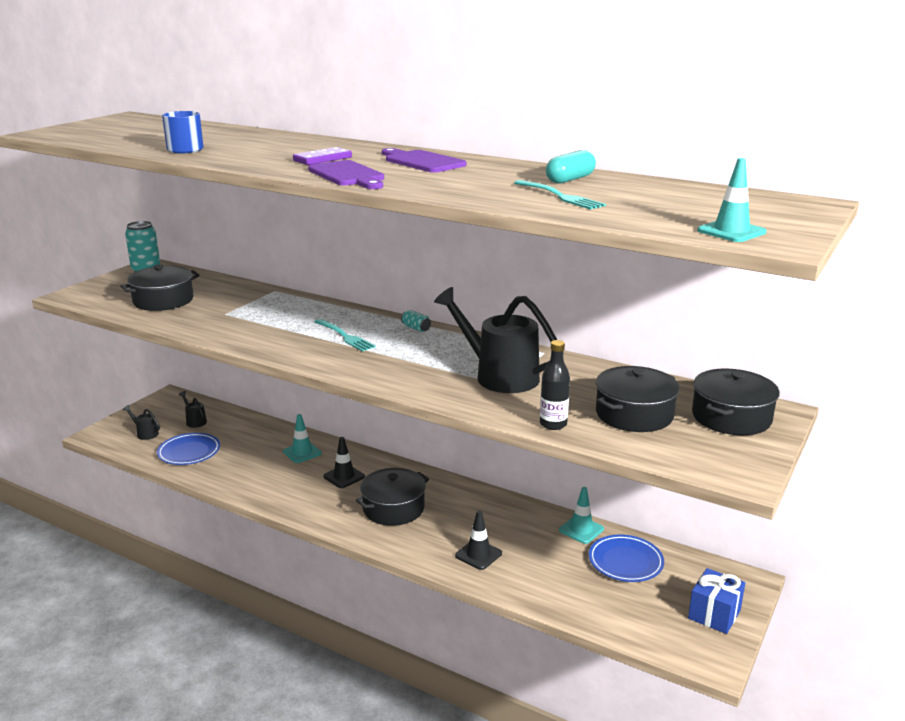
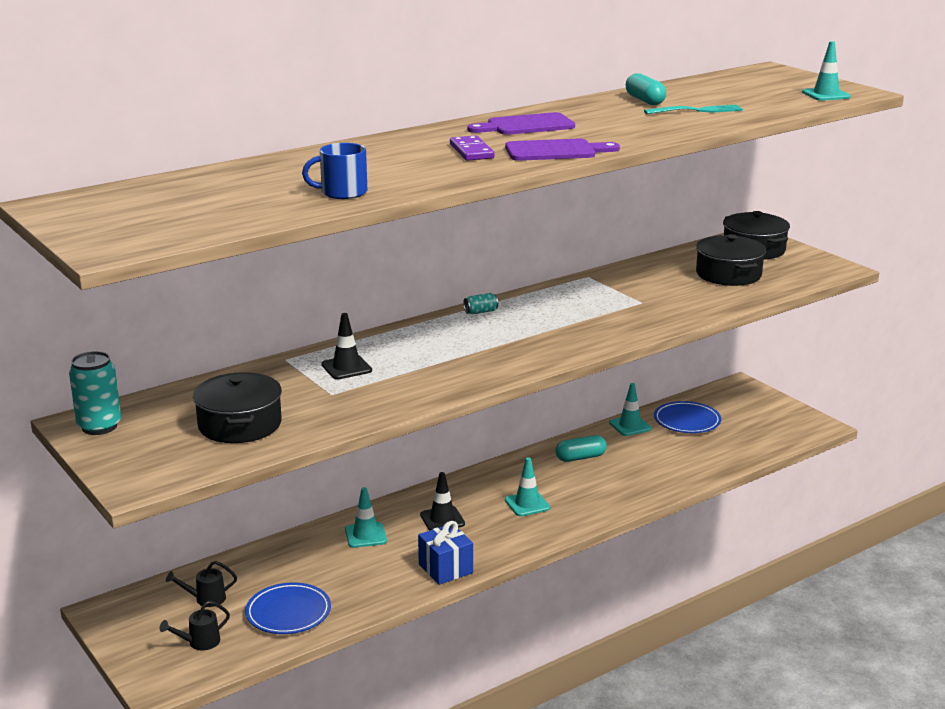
camera: 65 degrees left, 0 degrees up
turquoise fork [314,319,376,351] -> none
black pot [356,468,429,526] -> turquoise traffic cone [505,457,550,516]
black watering can [434,287,557,393] -> none
black traffic cone [455,510,502,570] -> black traffic cone moved to [322,313,372,379]
black bottle [540,340,570,430] -> none
blue gift [688,568,745,634] -> blue gift moved to [418,521,473,585]
none -> turquoise capsule [555,435,607,462]

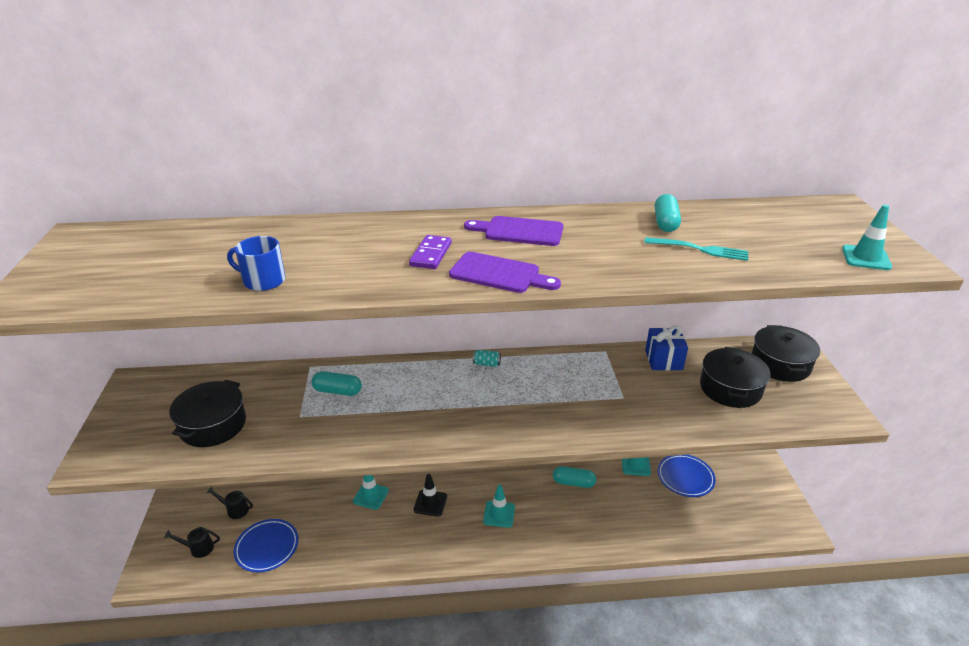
camera: 30 degrees right, 10 degrees up
turquoise can [69,351,121,435] -> none
black traffic cone [322,313,372,379] -> turquoise capsule [311,371,362,396]
blue gift [418,521,473,585] -> blue gift moved to [645,326,688,370]

